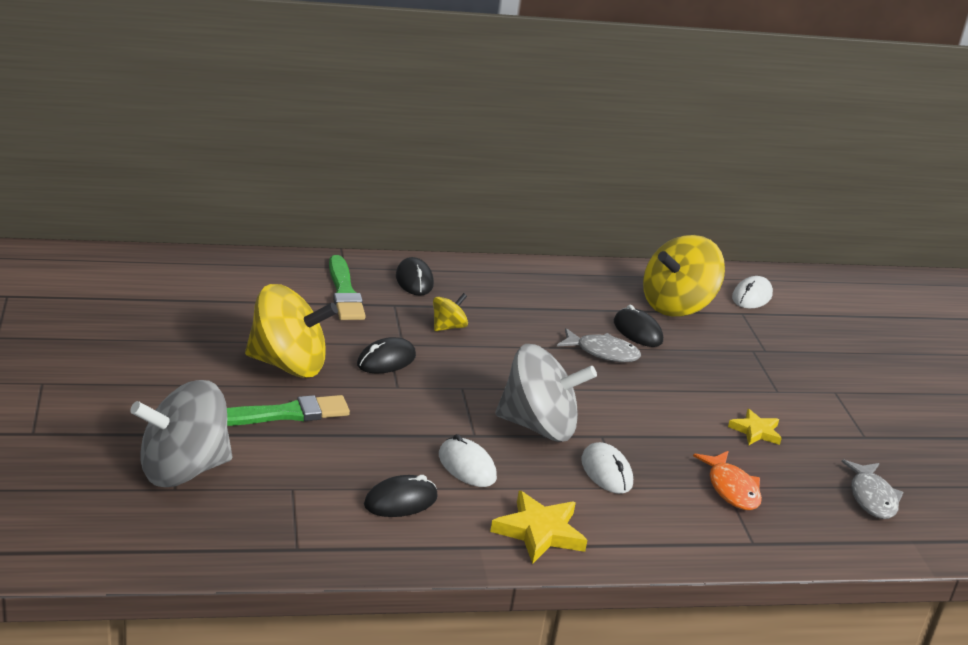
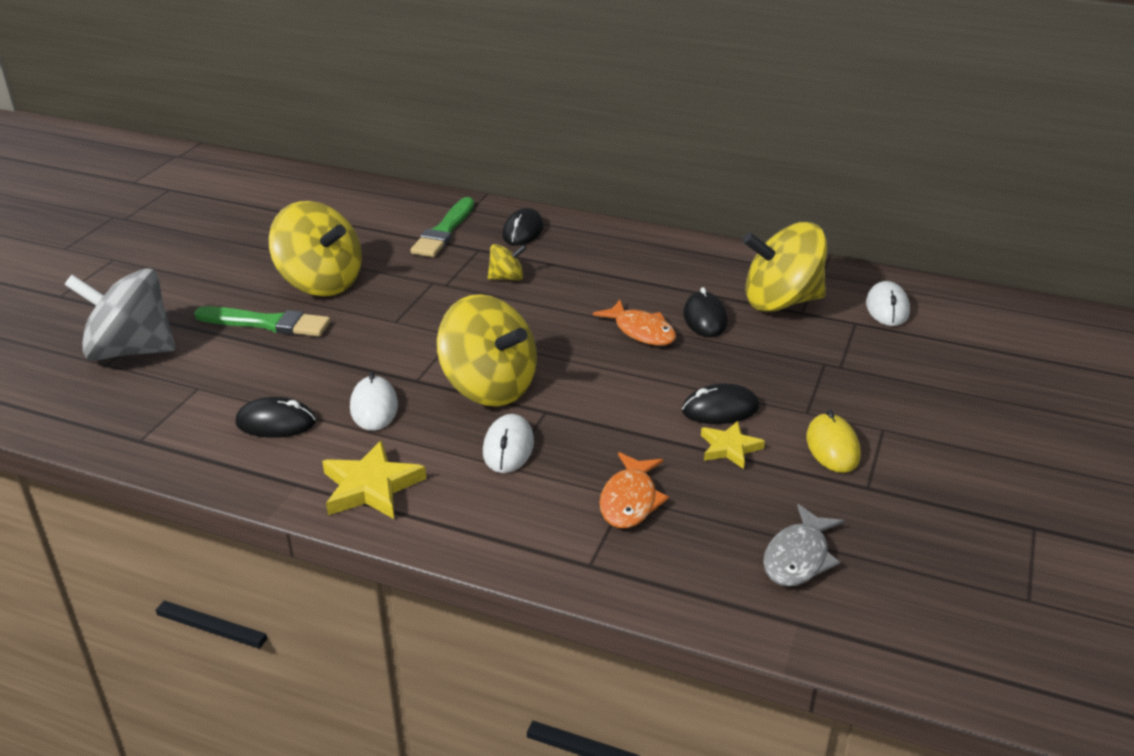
camera: 35 degrees right, 5 degrees up
black mouse [357,337,416,374] -> black mouse moved to [682,383,760,424]
grey spinning top [495,344,597,442] -> yellow spinning top [437,294,537,406]
grey fish [557,328,641,362] -> orange fish [593,300,676,346]
white mouse [732,276,773,308] -> white mouse turned 60 degrees counterclockwise [866,281,910,326]
none -> yellow mouse [806,410,861,473]

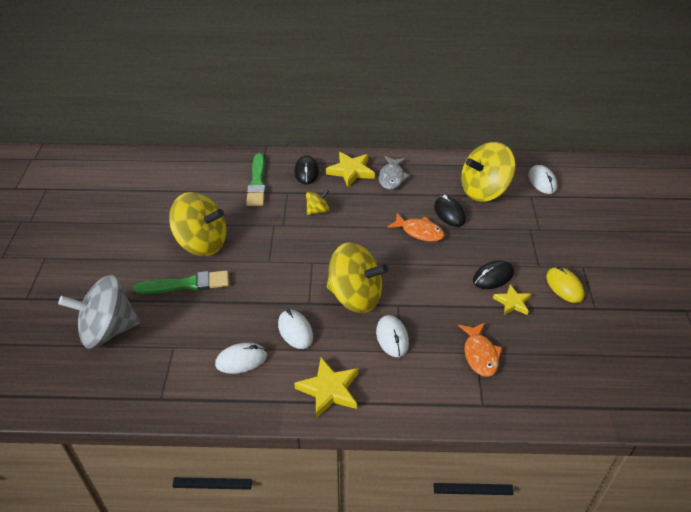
camera: 20 degrees left, 10 degrees up
black mouse [235,397,316,438] -> white mouse [215,343,267,374]
grey fish [763,504,844,587] -> grey fish moved to [378,156,410,190]
none -> yellow star [326,152,375,187]

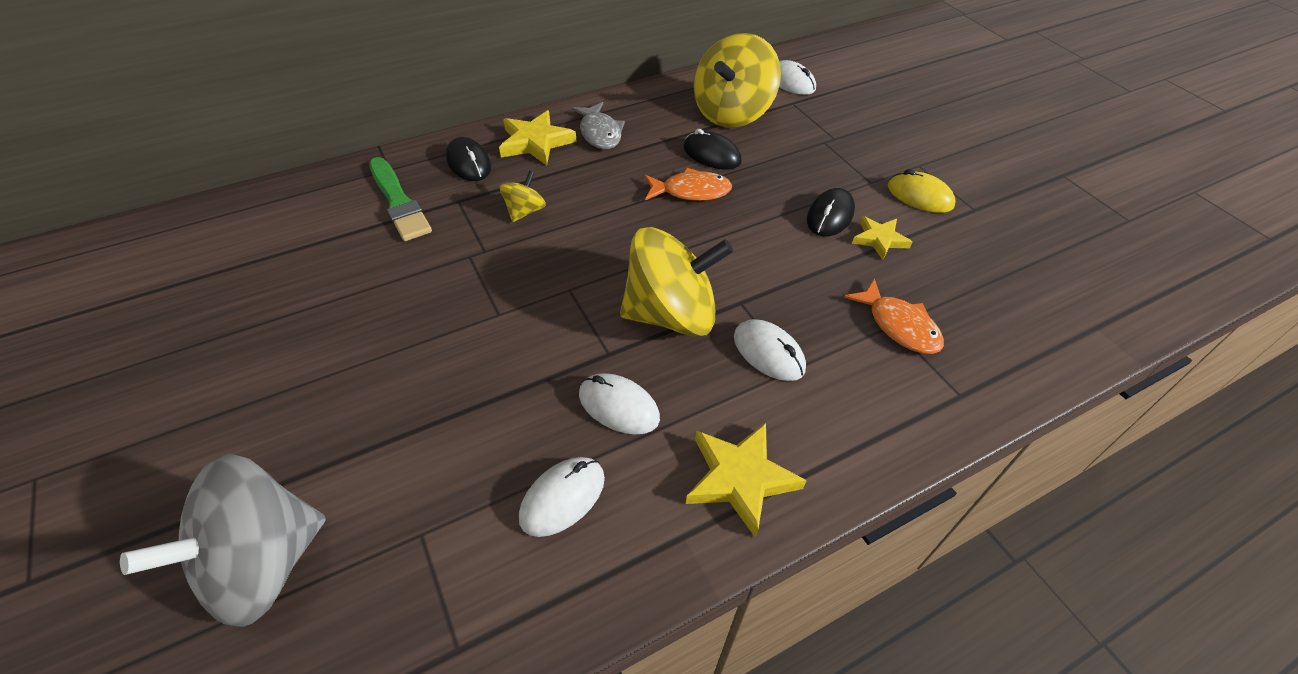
camera: 30 degrees left, 5 degrees up
green brush [134,270,229,294] -> none
yellow spinning top [169,192,226,256] -> none

